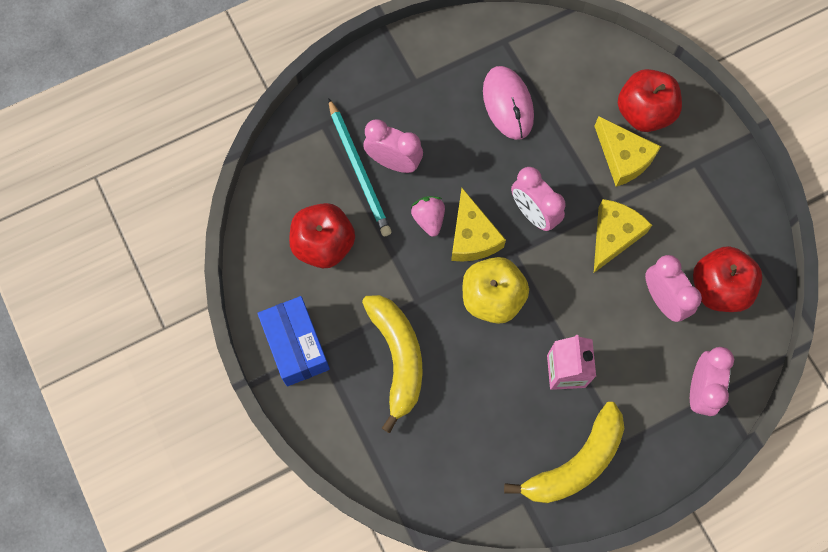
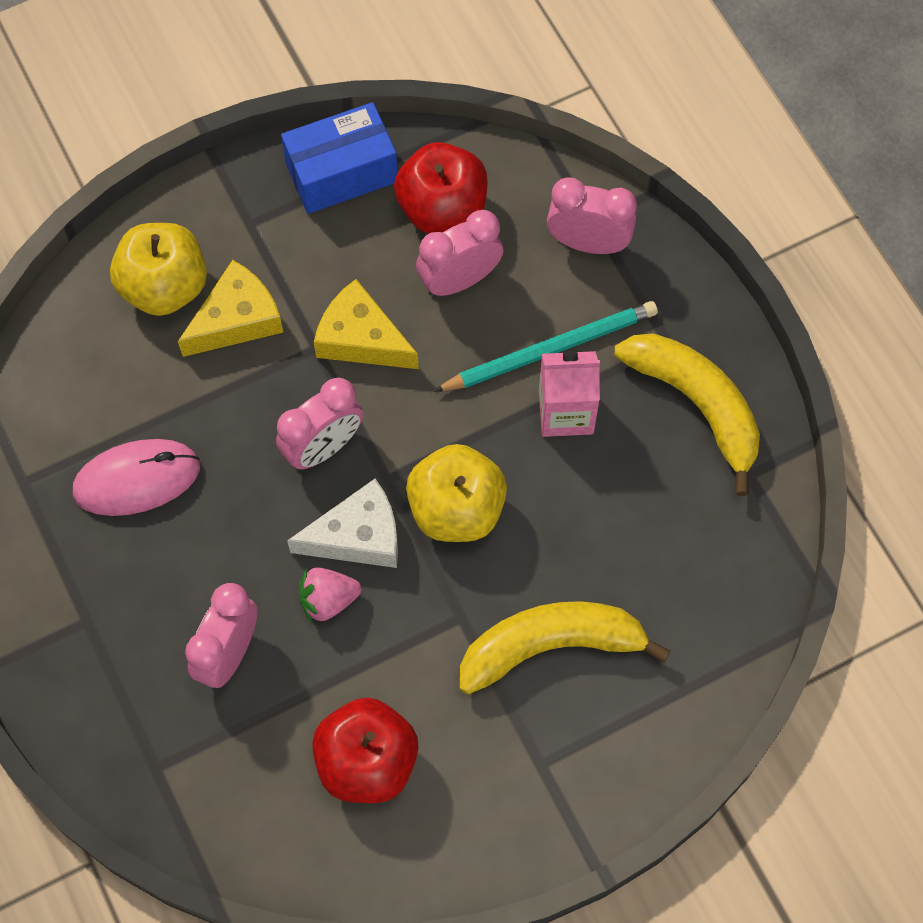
camera: 90 degrees left, 5 degrees down
blue box [257,296,330,386] -> blue box moved to [281,102,398,214]
turquoise pencil [328,98,392,236] -> turquoise pencil moved to [434,301,658,392]
yellow cheese [451,188,506,262] -> white cheese [287,479,398,568]
red apple [618,69,682,132] -> yellow apple [110,223,207,316]

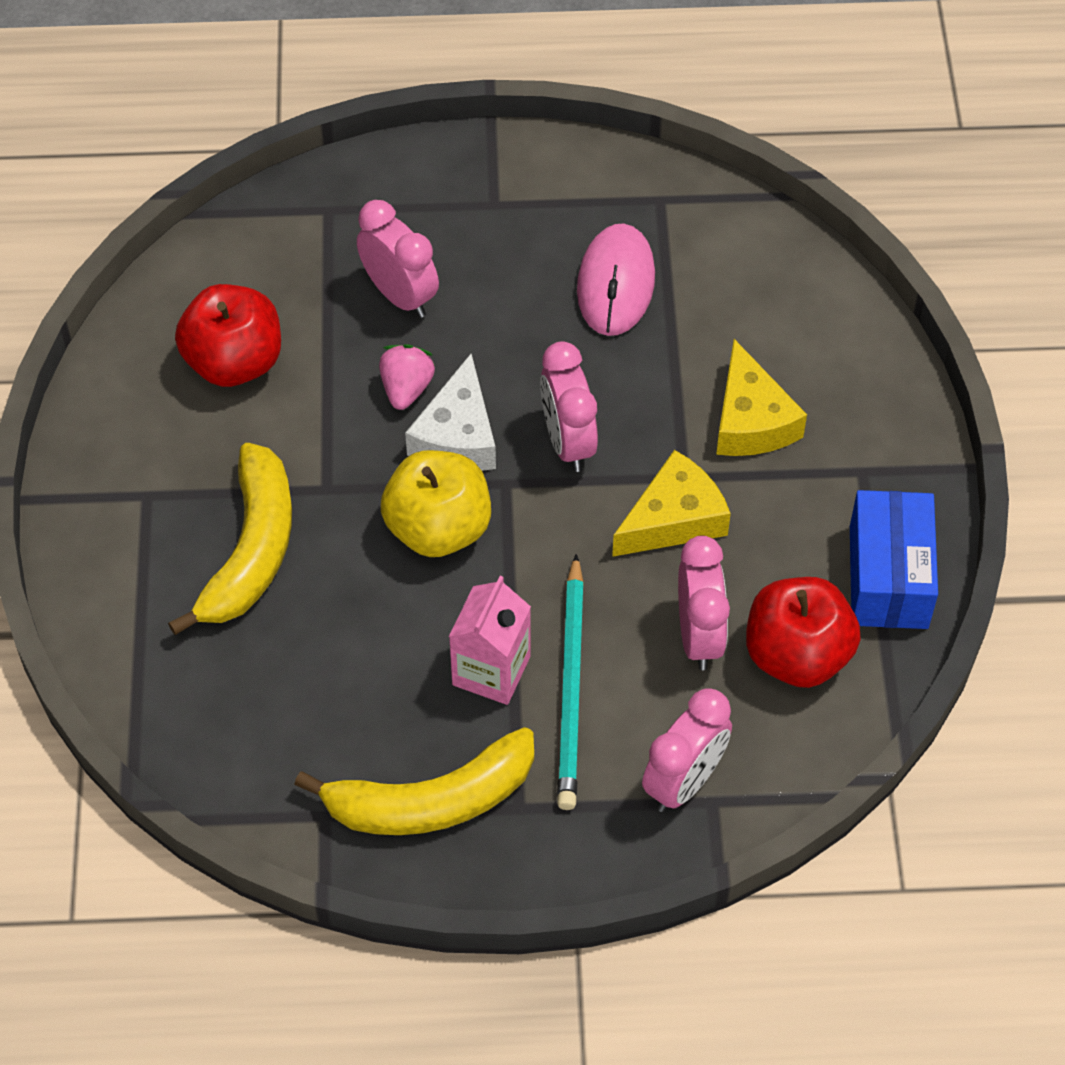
camera: 115 degrees right, 10 degrees down
yellow apple [110,223,207,316] -> none

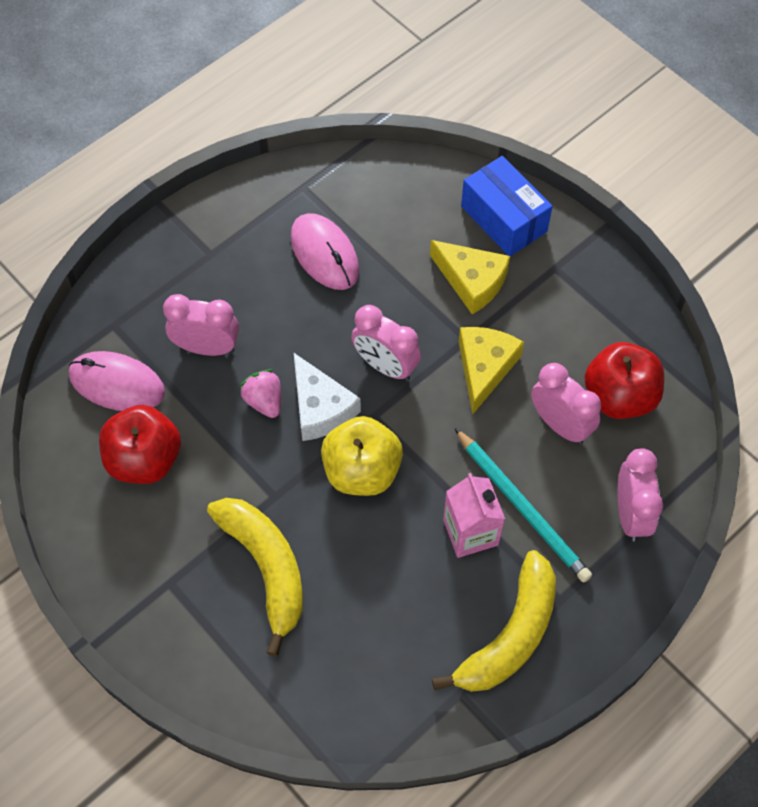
camera: 40 degrees left, 5 degrees up
blue box [850,490,938,629] -> blue box moved to [461,156,553,256]
none -> pink mouse [69,351,165,411]

